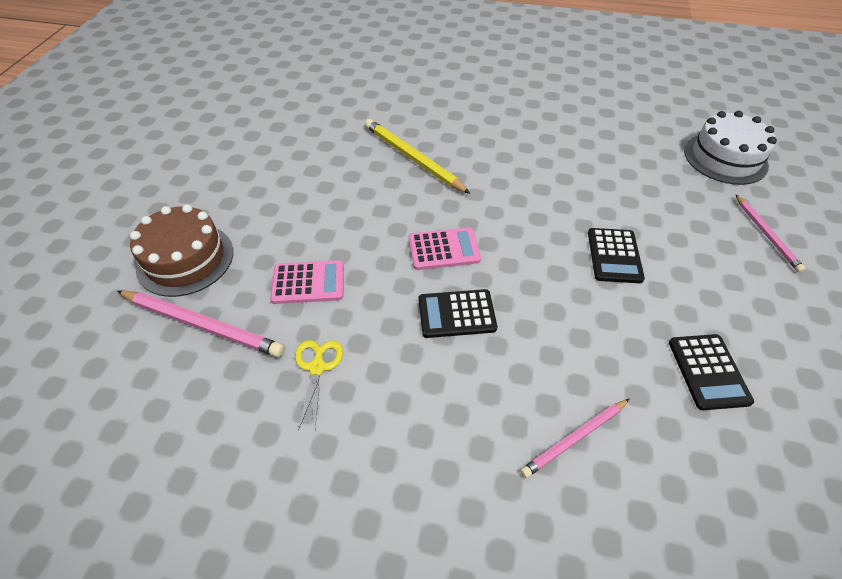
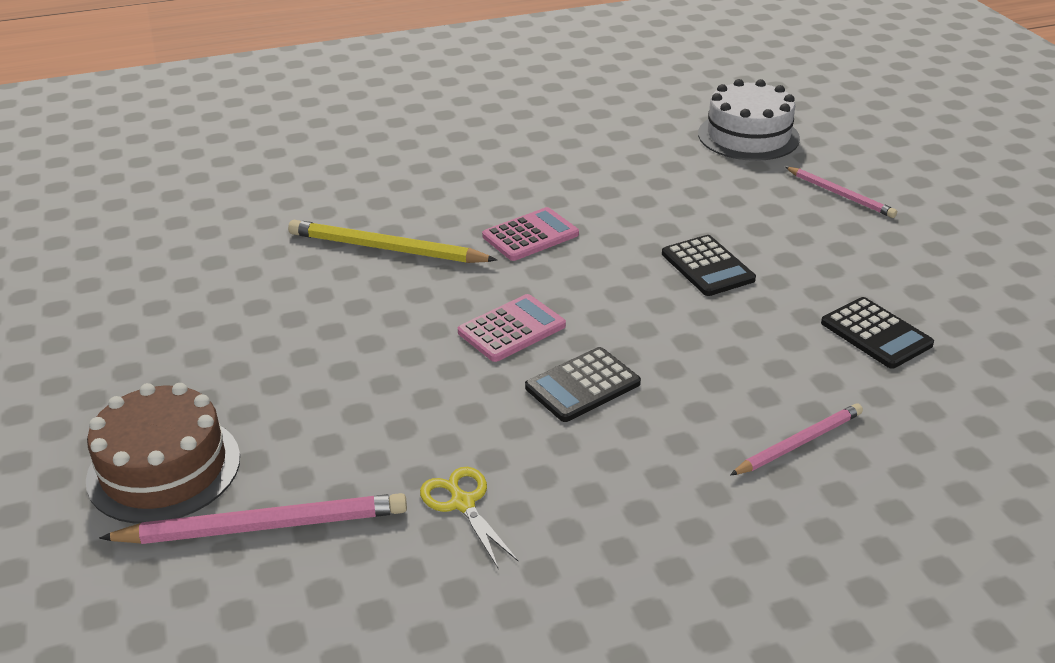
camera: 30 degrees left, 15 degrees down
pink calculator [270,260,344,304] -> pink calculator moved to [482,207,579,261]
pink pencil [520,399,629,478] -> pink pencil turned 150 degrees counterclockwise [730,403,863,475]

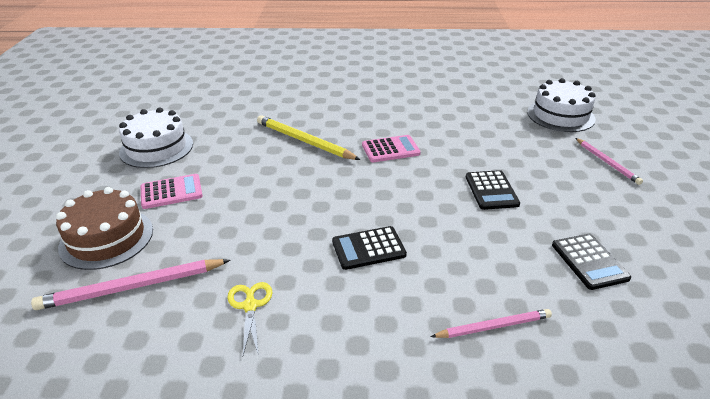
camera: 20 degrees right, 0 degrees up
pink pencil [99,493,407,544] -> pink pencil turned 150 degrees clockwise [31,259,230,310]
pink calculator [458,294,566,362] -> pink calculator moved to [141,174,203,209]
none -> white cake [119,107,193,168]

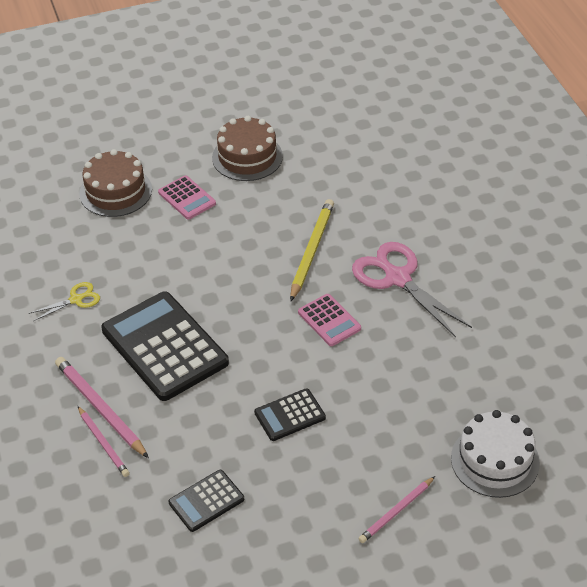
camera: 70 degrees right, 10 degrees up
pink pencil [31,259,230,310] -> pink pencil moved to [55,357,149,458]
white cake [119,107,193,168] -> brown cake [212,116,283,181]
black calculator [332,226,407,270] -> black calculator [101,291,229,401], size x2.02
none -> pink scissors [352,242,472,337]

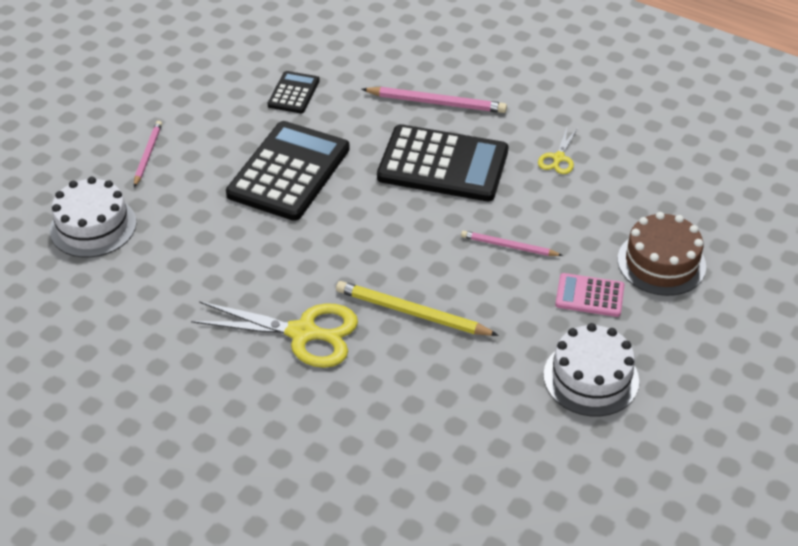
camera: 140 degrees right, 0 degrees up
pink pencil [78,406,130,477] -> pink pencil moved to [461,231,563,256]
brown cake [212,116,283,181] -> white cake [543,323,639,417]
black calculator [254,388,326,441] -> black calculator [226,121,350,221], size x2.02
yellow pencil [290,199,334,301] -> yellow pencil turned 135 degrees clockwise [336,281,499,336]
pink calculator [298,294,361,346] -> none
pink scissors [352,242,472,337] -> yellow scissors [191,301,358,368]

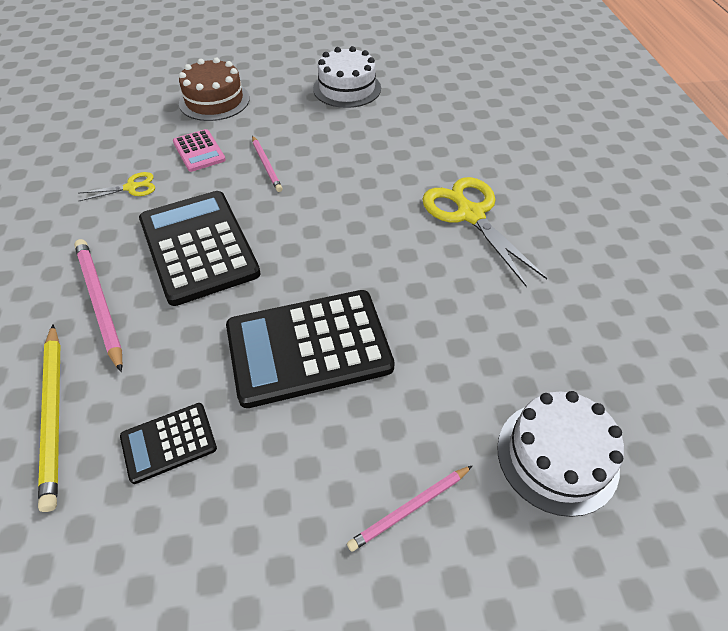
camera: 130 degrees left, 5 degrees up
yellow pencil [336,281,499,336] -> yellow pencil moved to [38,325,60,512]
pink calculator [555,273,624,317] -> pink calculator moved to [173,129,226,172]

